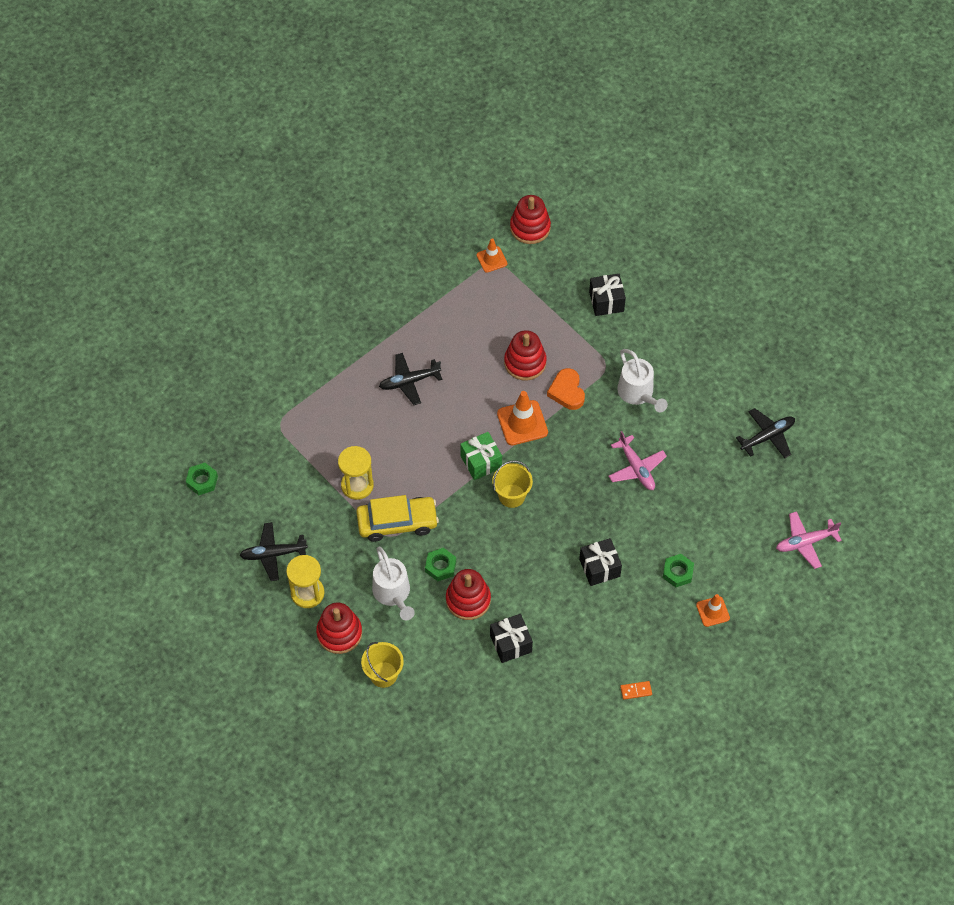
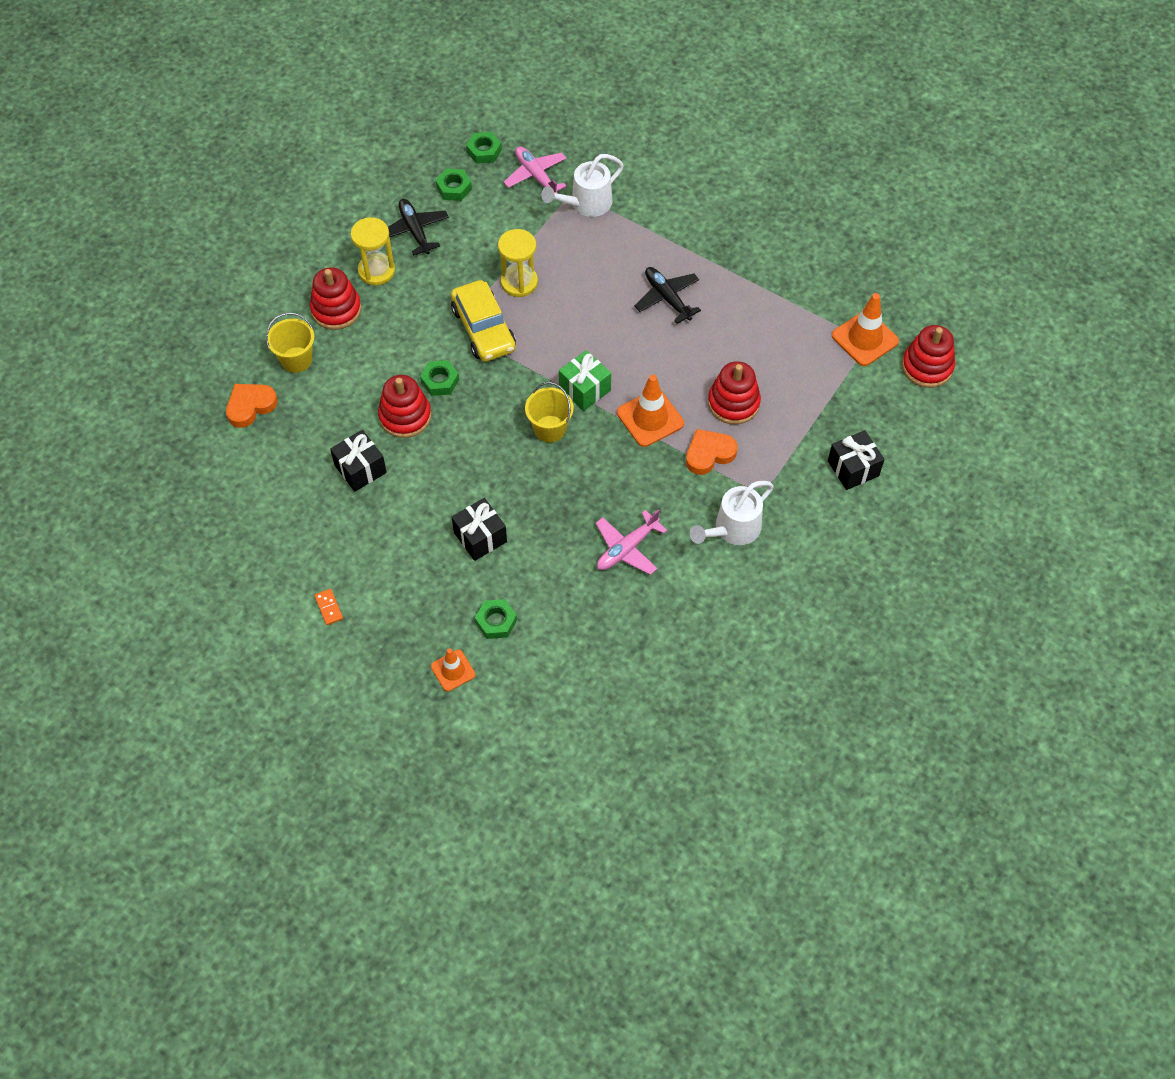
camera: 75 degrees right, 0 degrees up
white watering can [372,547,415,620] -> white watering can moved to [541,154,624,217]
orange traffic cone [476,238,507,273] -> orange traffic cone [832,293,899,366], size x1.63
black plane [736,408,795,458] -> none
pink plane [776,511,842,569] -> pink plane moved to [504,146,567,197]
none -> orange heart [226,384,278,428]
none -> green nut [436,169,472,201]

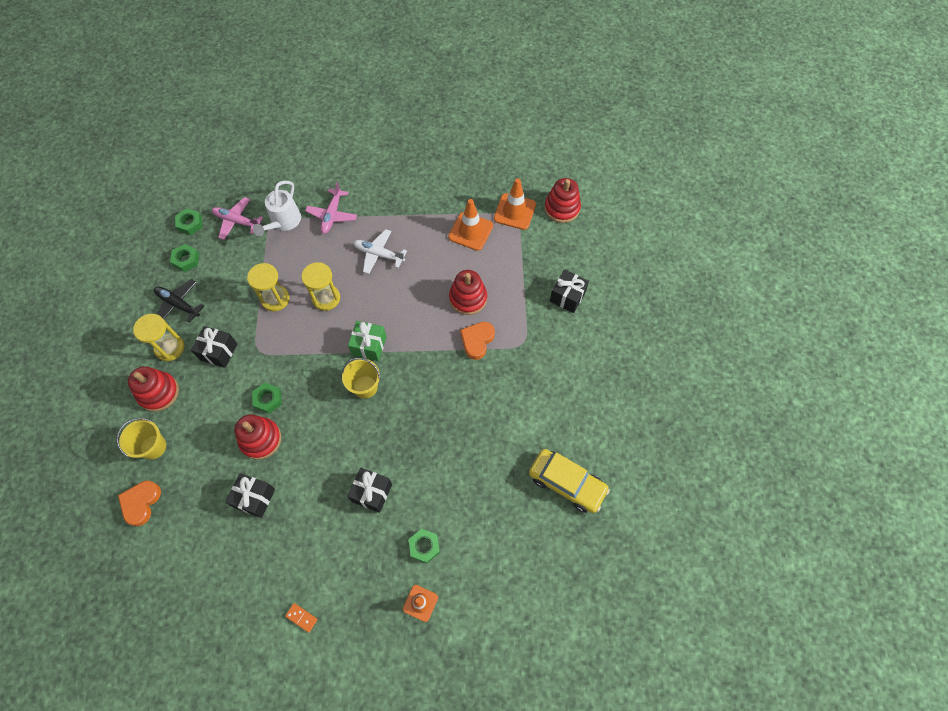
camera: 35 degrees left, 5 degrees up
yellow car [451,280,516,362] -> yellow car moved to [529,449,610,513]
pink plane [596,509,667,575] -> pink plane moved to [305,182,357,234]
orange traffic cone [617,374,684,447] -> orange traffic cone moved to [448,199,493,251]
black plane [634,267,701,324] -> white plane [353,229,407,274]
white watering can [690,481,774,545] -> none
none -> black gift [191,326,237,368]
none -> yellow hourglass [301,262,340,311]

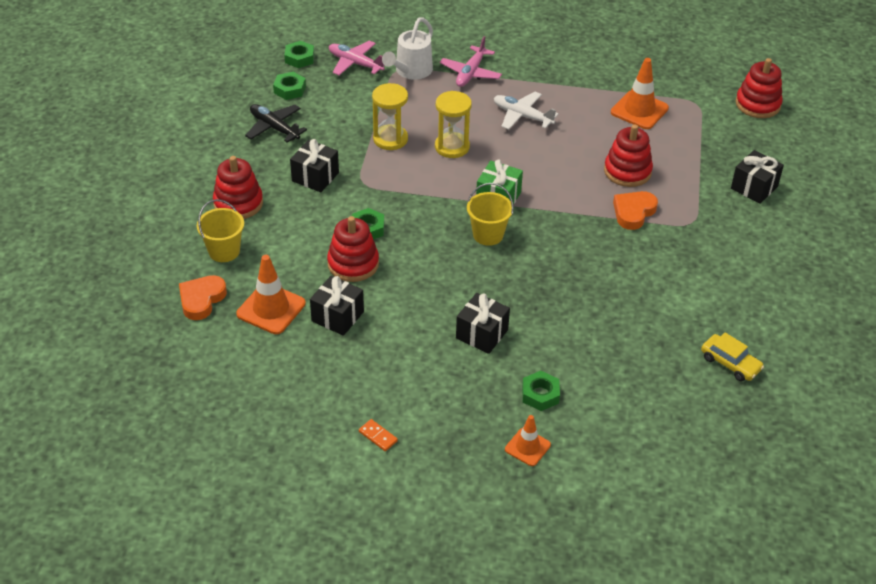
camera: 10 degrees right, 20 degrees down
yellow hourglass [133,314,184,361] -> none
orange traffic cone [494,178,536,230] -> orange traffic cone moved to [236,255,306,334]
yellow car [529,449,610,513] -> yellow car [701,333,764,381], size x0.62

